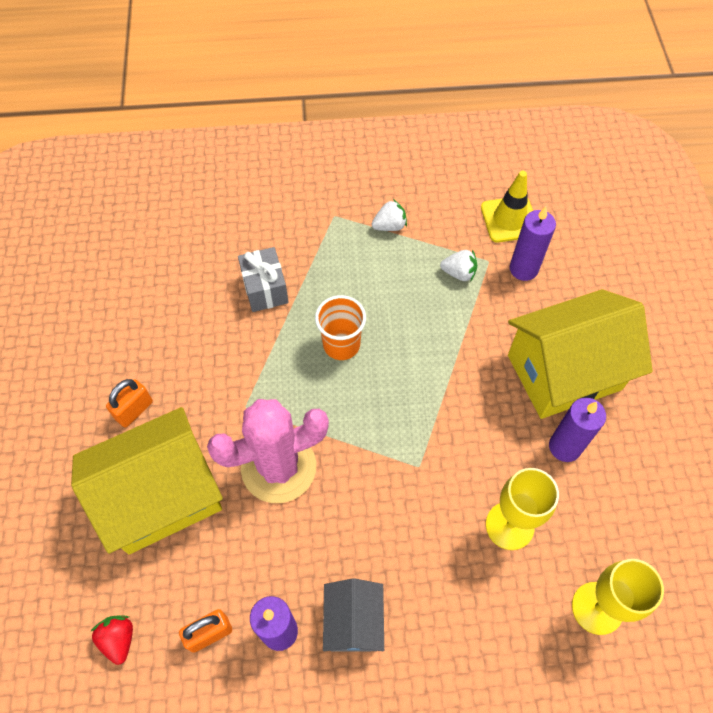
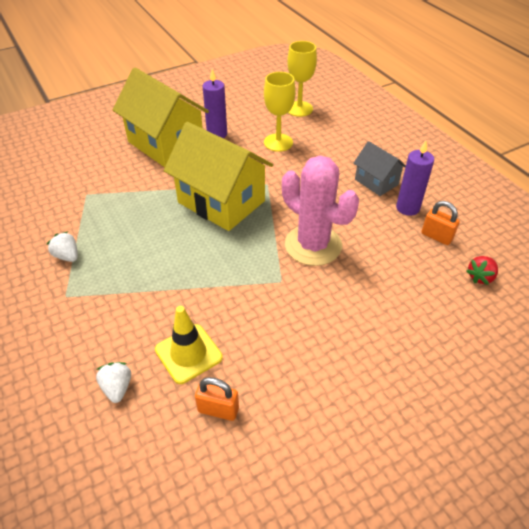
camera: 115 degrees left, 15 degrees down
yellow house [71,407,223,554] -> yellow house moved to [164,122,273,231]
orange padlock [106,379,153,427] -> orange padlock moved to [195,377,239,421]
grey gift [238,247,289,312] -> none
orange cup [315,295,366,360] -> none
grey house [323,578,384,651] -> grey house turned 75 degrees clockwise [353,141,406,196]
white strawberry [440,250,477,281] -> white strawberry moved to [96,362,131,403]
yellow traffic cone [481,171,533,242] -> yellow traffic cone moved to [155,306,223,384]
purple candle [510,206,556,281] -> none

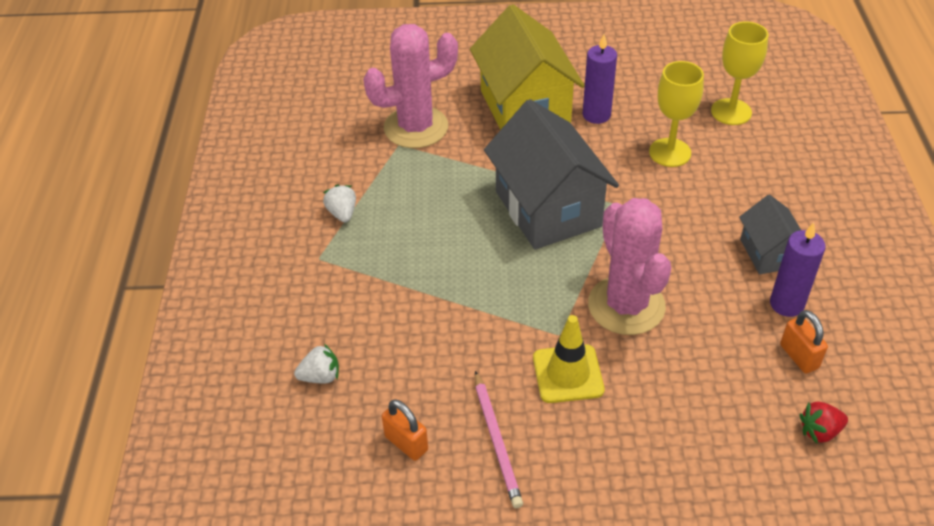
camera: 30 degrees right, 0 degrees up
white strawberry [96,362,131,403] -> white strawberry turned 60 degrees clockwise [294,344,339,383]
yellow traffic cone [155,306,223,384] -> yellow traffic cone moved to [533,315,605,403]
yellow house [164,122,273,231] -> grey house [484,99,619,250]
none -> pink cactus [363,24,458,148]
none -> pink pencil [475,371,523,508]

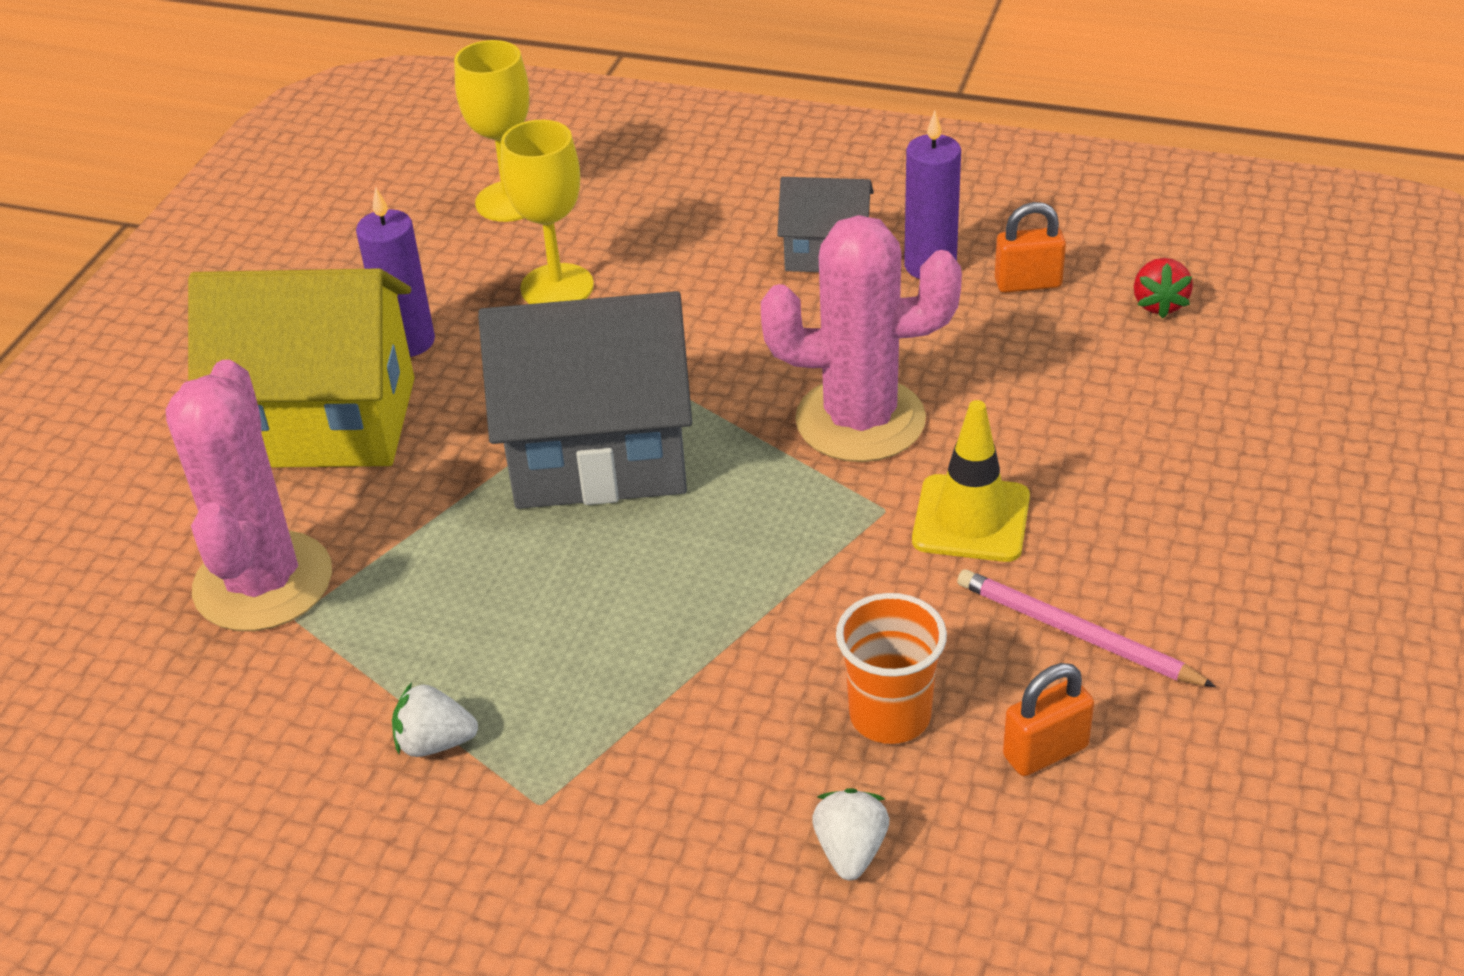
camera: 70 degrees left, 5 degrees down
pink pencil [475,371,523,508] -> pink pencil turned 150 degrees counterclockwise [957,569,1216,687]
none -> orange cup [836,593,947,744]

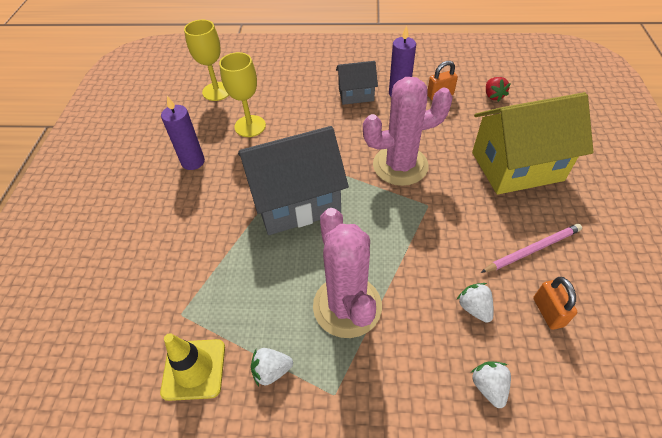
camera: 15 degrees left, 10 degrees up
pink cactus [166,359,332,631] -> pink cactus moved to [313,208,382,338]
yellow house [188,268,415,468] -> yellow house moved to [472,92,593,195]
orange cup [836,593,947,744] -> white strawberry [457,283,494,323]
yellow traffic cone [912,400,1030,562] -> yellow traffic cone moved to [160,333,225,401]
pink pencil [957,569,1216,687] -> pink pencil turned 135 degrees clockwise [481,224,582,273]
orange padlock [1003,663,1094,776] -> orange padlock turned 60 degrees counterclockwise [534,277,577,330]

